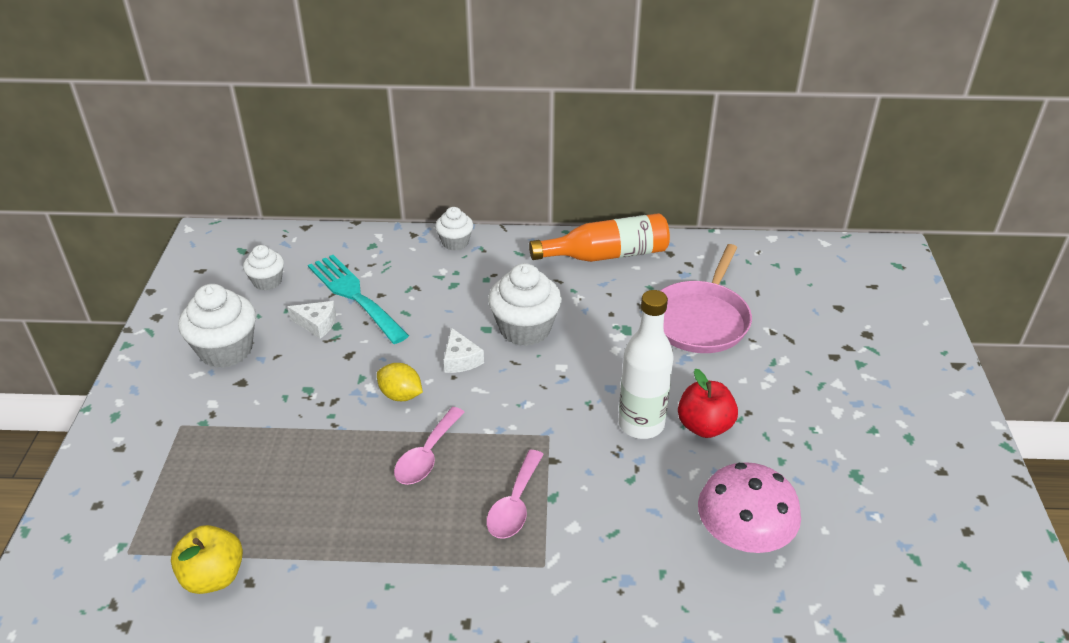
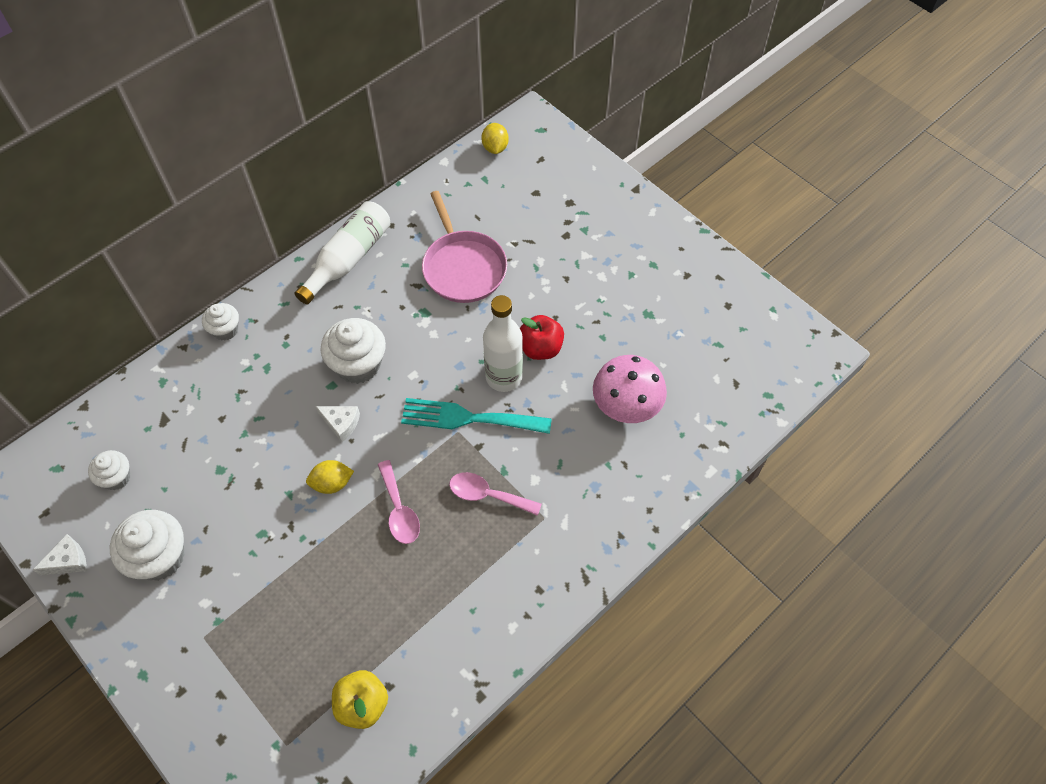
camera: 45 degrees left, 20 degrees up
white cheese [287,301,336,339] -> white cheese moved to [33,534,86,575]
turquoise fork [308,255,409,344] -> turquoise fork moved to [401,398,552,434]
pink spoon [487,450,544,539] -> pink spoon turned 135 degrees clockwise [449,472,542,516]
orange bottle [529,213,670,262] -> white bottle [295,201,391,304]
none -> yellow lemon [481,123,509,154]

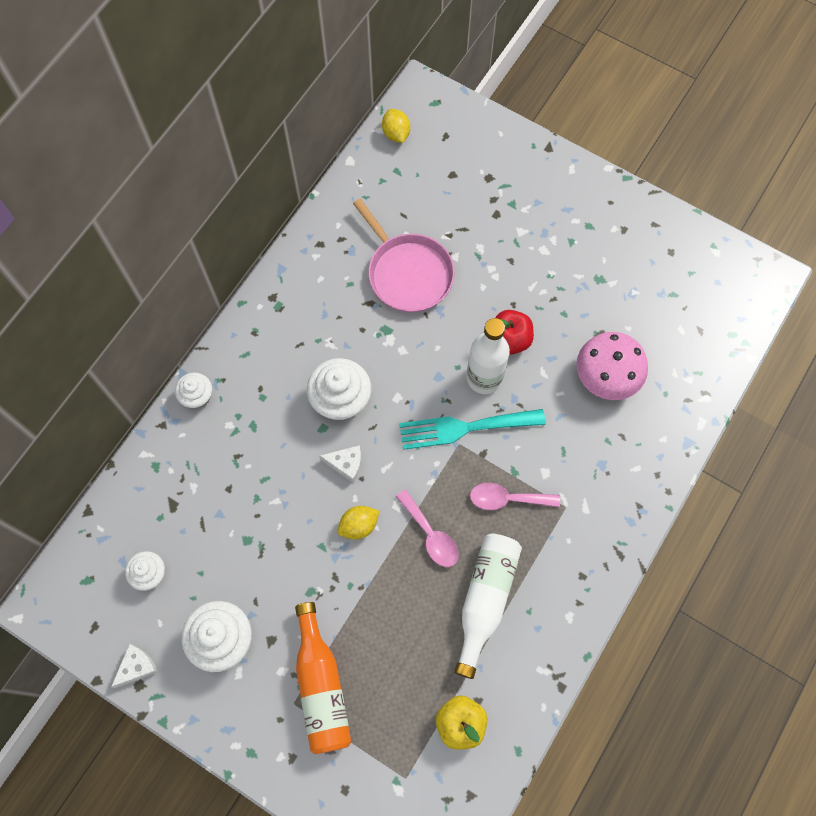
camera: 15 degrees left, 10 degrees up
white bottle [295,201,391,304] -> white bottle moved to [454,534,522,679]
none -> orange bottle [295,602,351,754]

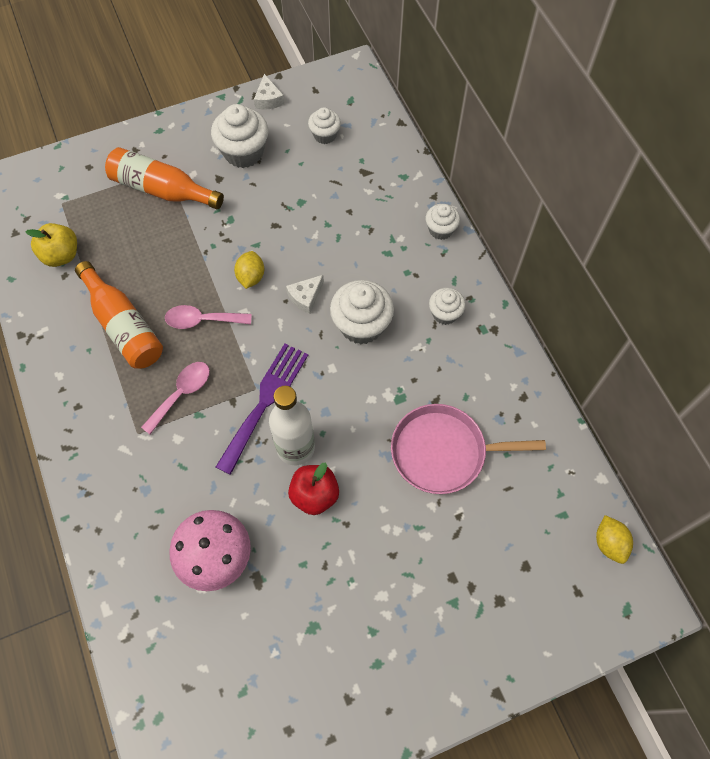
camera: 125 degrees right, 5 degrees down
yellow lemon [382,109,410,143] -> yellow lemon turned 60 degrees clockwise [596,515,633,564]
turquoise fork [399,409,546,450] -> purple fork [216,344,308,475]
white bottle [454,534,522,679] -> orange bottle [75,261,163,369]
none -> white cupcake [429,288,466,325]

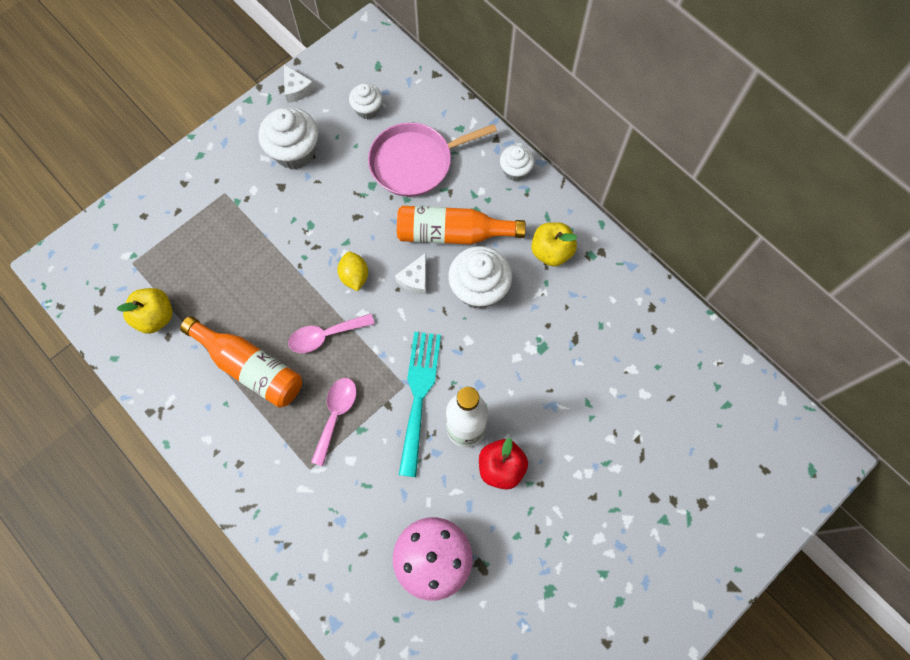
camera: 20 degrees left, 5 degrees up
orange bottle [105,147,224,209] -> orange bottle moved to [397,206,526,244]
purple fork [216,344,308,475] -> turquoise fork [399,332,441,477]
pink pan [391,404,546,494] -> pink pan moved to [368,122,497,197]
white cupcake [429,288,466,325] -> yellow apple [531,222,577,266]
yellow lemon [596,515,633,564] -> none

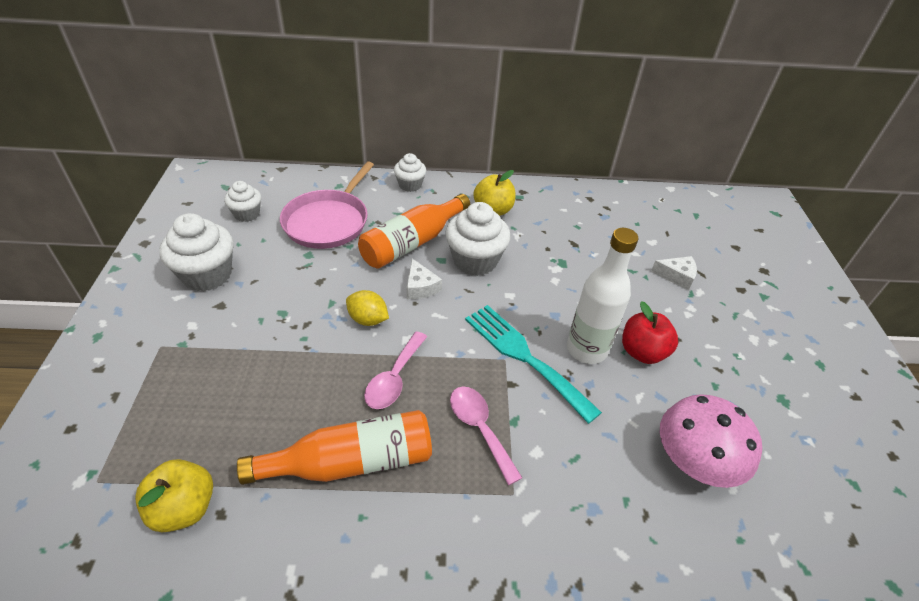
camera: 50 degrees left, 25 degrees down
white cheese [284,65,315,103] -> white cheese moved to [651,256,697,290]

